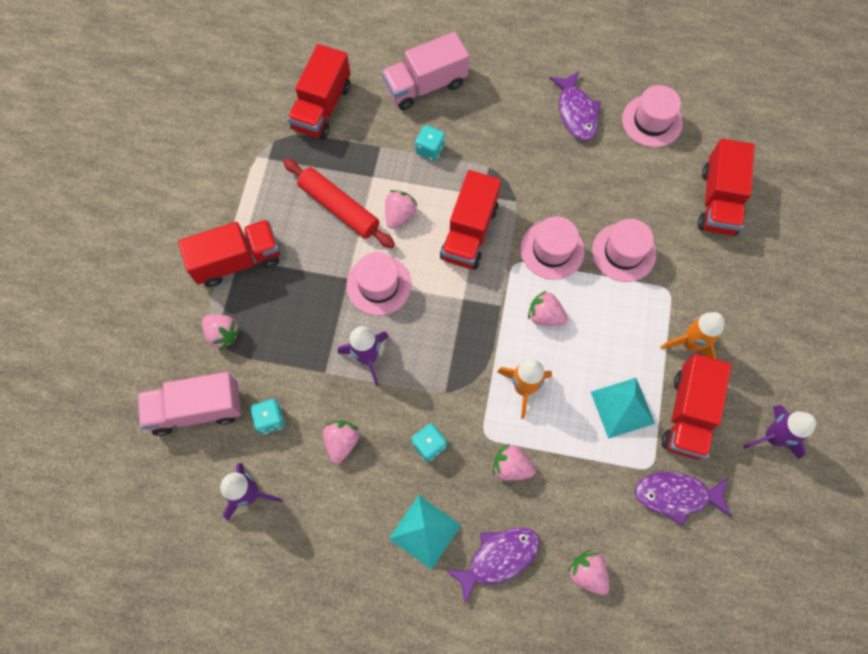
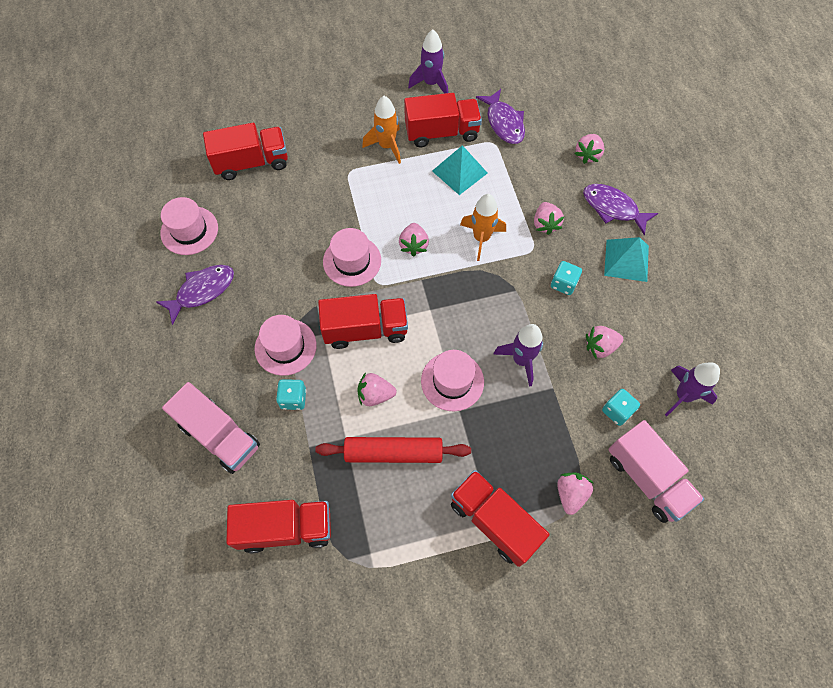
camera: 115 degrees left, 5 degrees down
red rolling pin [283,159,395,248] -> red rolling pin turned 75 degrees clockwise [315,437,471,463]
pink hat [592,219,656,282] -> pink hat moved to [254,315,317,376]

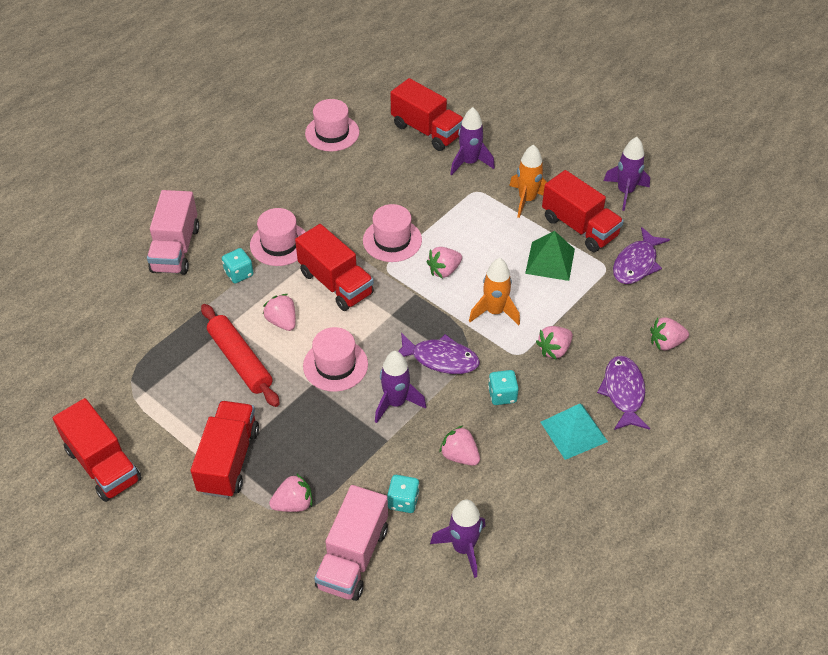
camera: 55 degrees right, 15 degrees down
purple fish [156,265,234,325] -> purple fish moved to [398,333,480,374]
red truck [226,500,331,553] -> red truck moved to [53,398,142,502]
turquoise pyramid [432,145,488,195] -> green pyramid [525,231,575,281]
none -> purple rocket [450,107,495,175]

